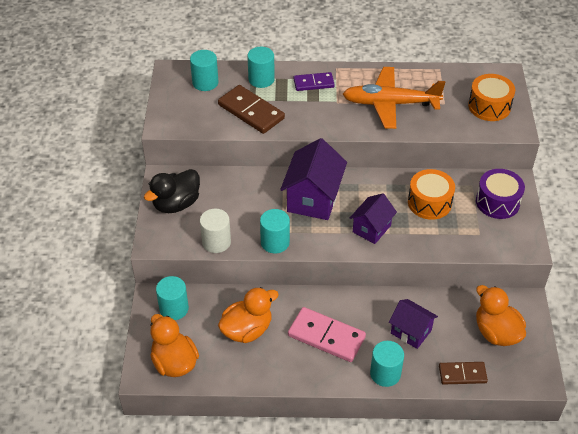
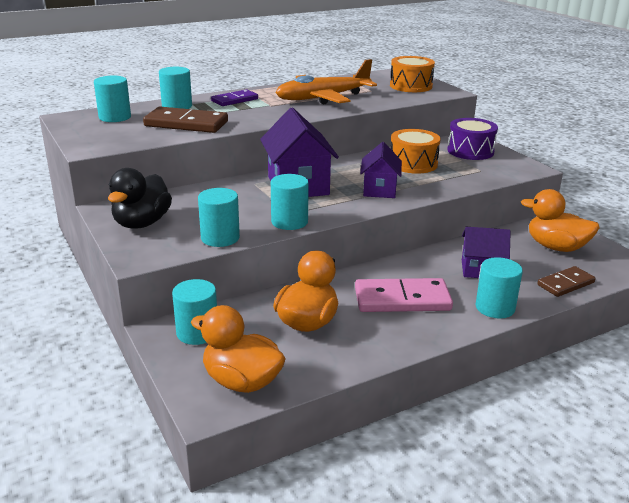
camera: 30 degrees left, 20 degrees down
white cylinder [200,209,231,253] -> turquoise cylinder [198,188,240,247]

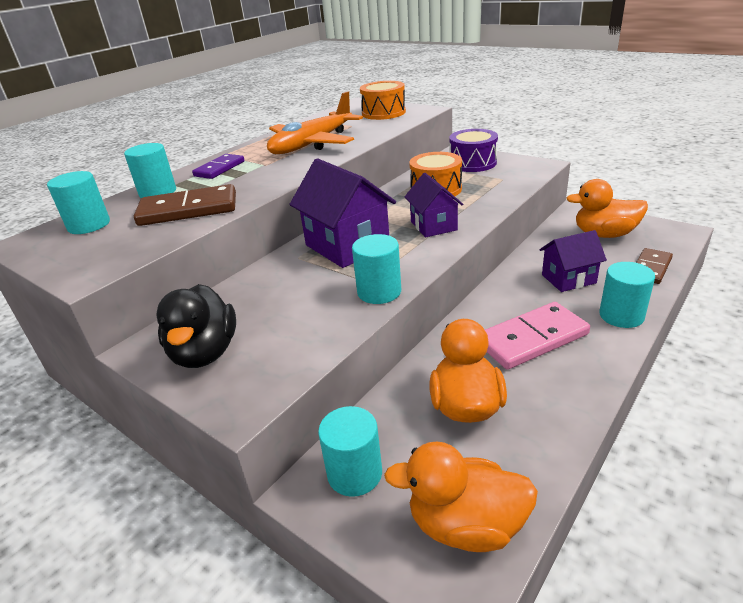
camera: 20 degrees left, 5 degrees up
turquoise cylinder [198,188,240,247] -> none

